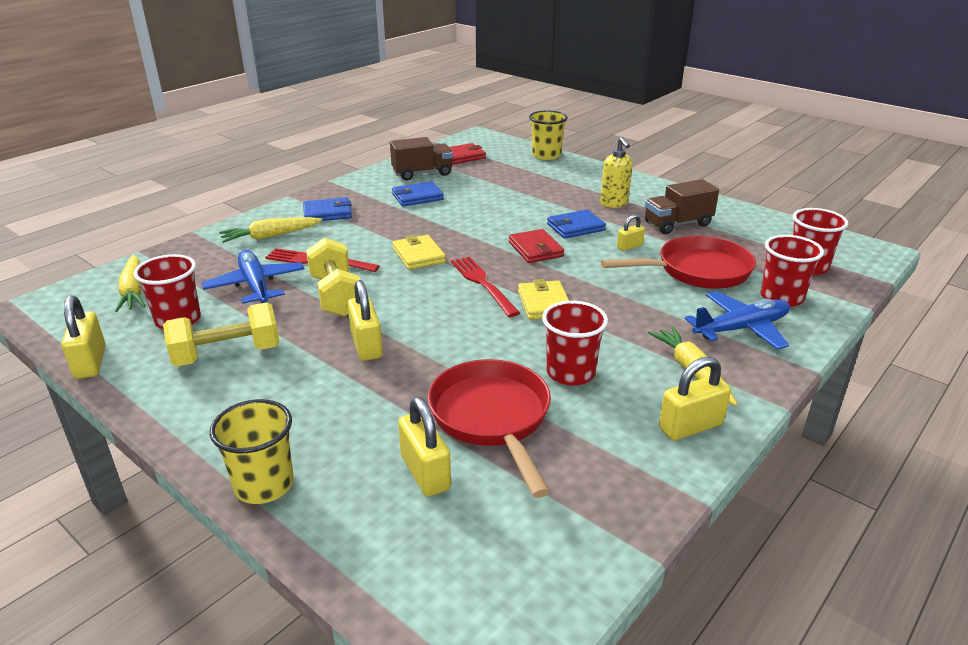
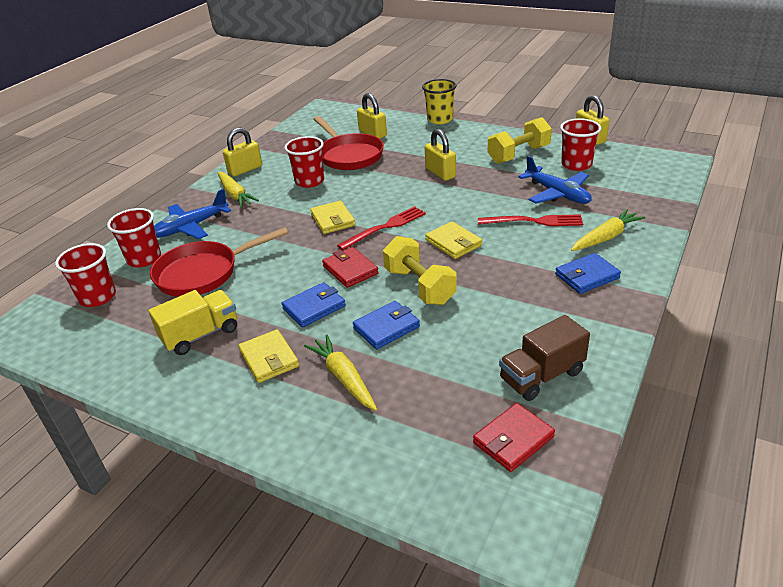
camera: 170 degrees right, 5 degrees up
yellow carrot [115,255,145,312] -> yellow carrot moved to [304,335,377,411]
yellow dumbbell [306,238,361,317] -> yellow dumbbell moved to [383,236,457,305]
blue wallet [392,181,444,207] -> blue wallet moved to [353,301,420,349]
red fork [451,256,520,317] -> red fork turned 90 degrees counterclockwise [337,206,426,250]
yellow cup [529,111,568,160] -> none
yellow soap dispenser [600,137,633,208] -> yellow wallet [238,329,299,383]
yellow padlock [617,215,645,251] -> none
brown truck [645,179,719,234] -> yellow truck [148,290,237,355]

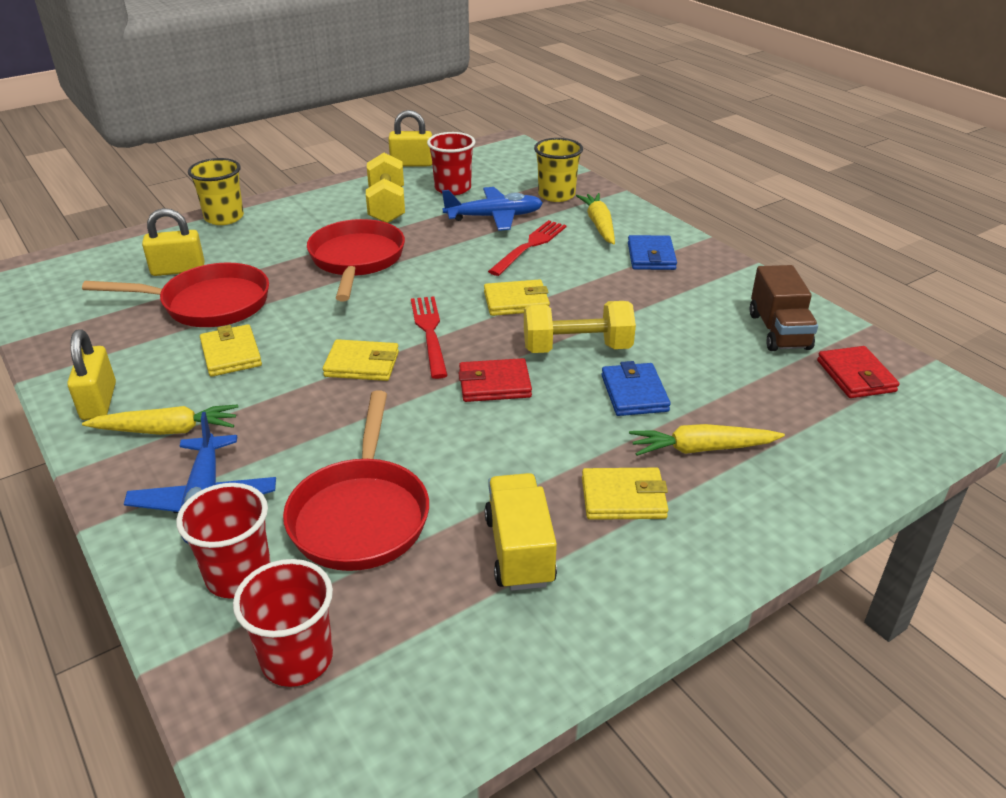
camera: 65 degrees left, 0 degrees up
blue wallet [282,282,346,328] -> none
red cup [284,136,324,188] -> yellow wallet [200,324,262,377]
yellow padlock [425,129,456,181] -> red pan [307,219,405,301]
none -> yellow cup [534,138,583,202]

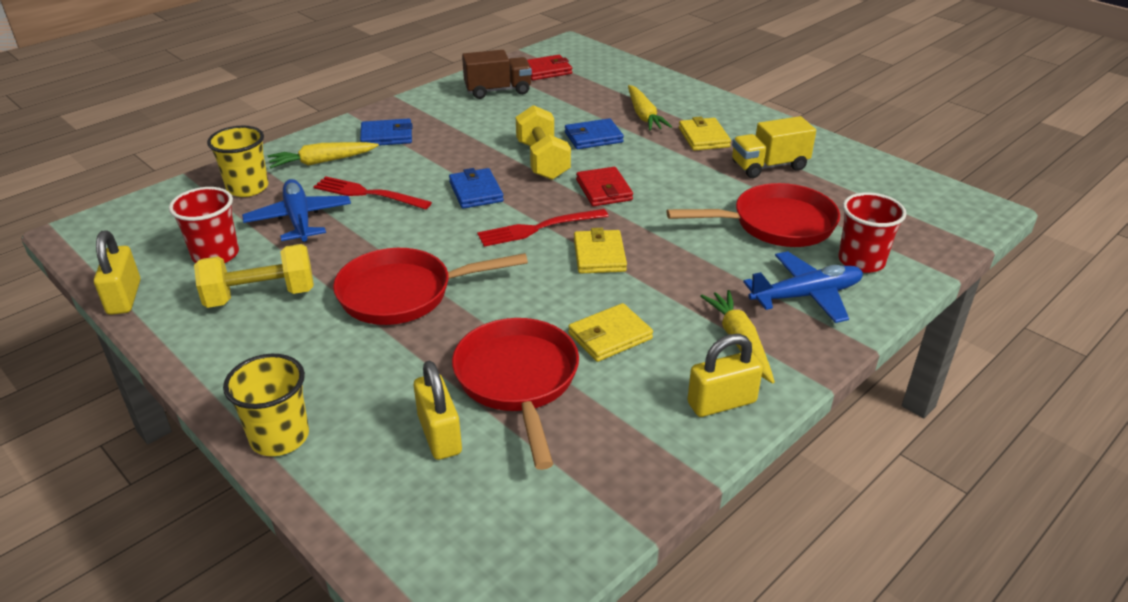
camera: 100 degrees left, 0 degrees up
red cup [233,559,333,687] -> none
yellow wallet [484,279,550,316] -> blue wallet [449,168,504,209]

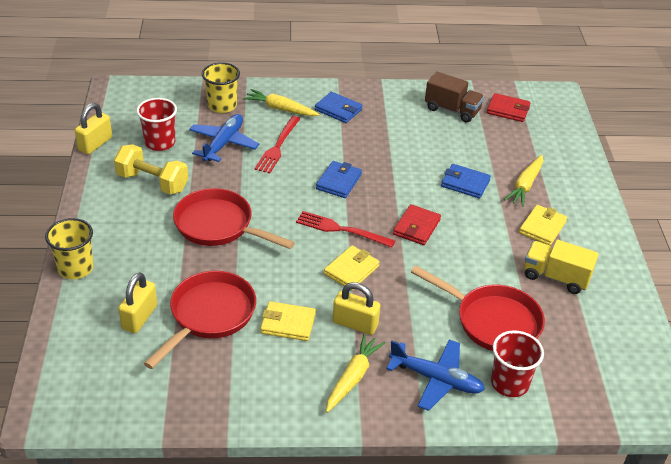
camera: 40 degrees right, 5 degrees up
red fork [313,176,432,210] -> red fork turned 135 degrees counterclockwise [255,116,300,173]
yellow dumbbell [516,105,571,180] -> none
yellow padlock [687,334,763,417] -> yellow padlock moved to [333,282,381,335]

